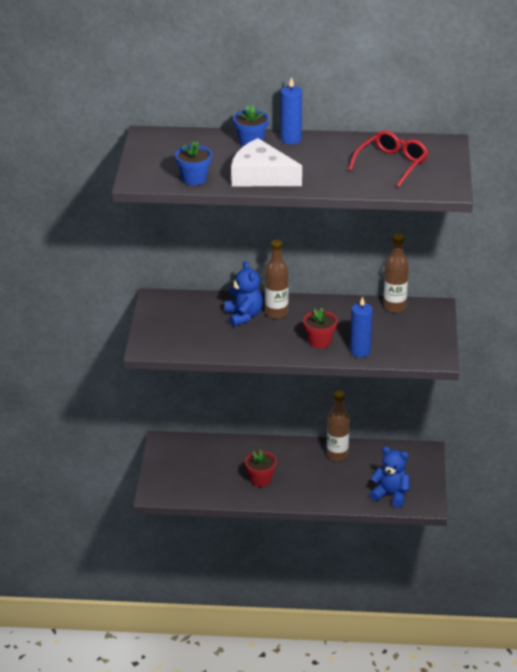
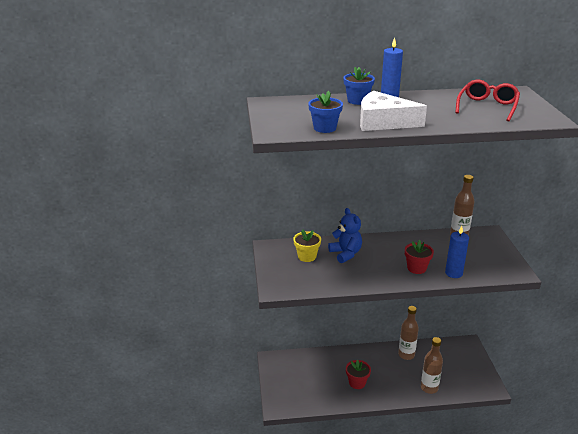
camera: 10 degrees left, 5 degrees down
brown bottle [265,239,289,319] -> brown bottle moved to [421,337,443,394]
blue teddy bear [370,446,410,508] -> none
none -> yellow flower pot [293,229,321,262]

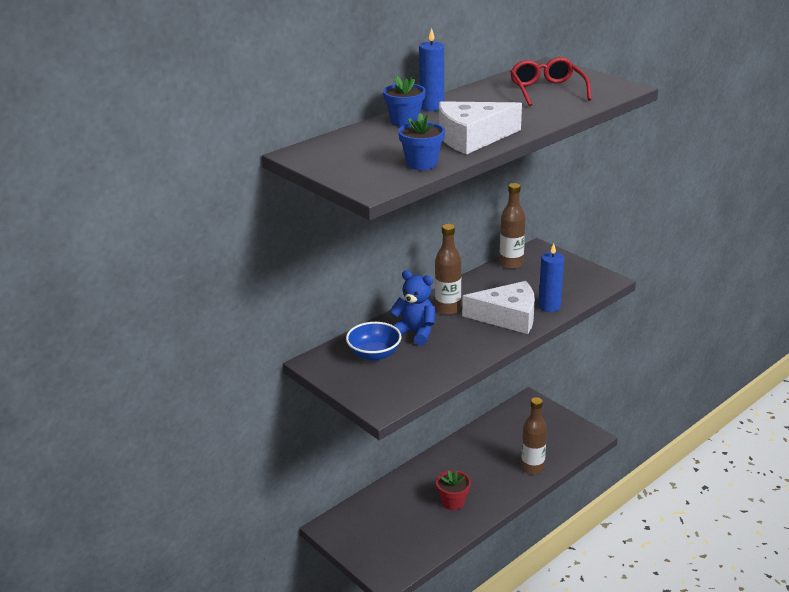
camera: 35 degrees left, 0 degrees up
yellow flower pot [293,229,321,262] -> blue bowl [346,322,401,361]
brown bottle [398,306,419,360] -> brown bottle moved to [435,224,461,315]
red flower pot [405,240,434,274] -> white cheese [462,281,535,334]

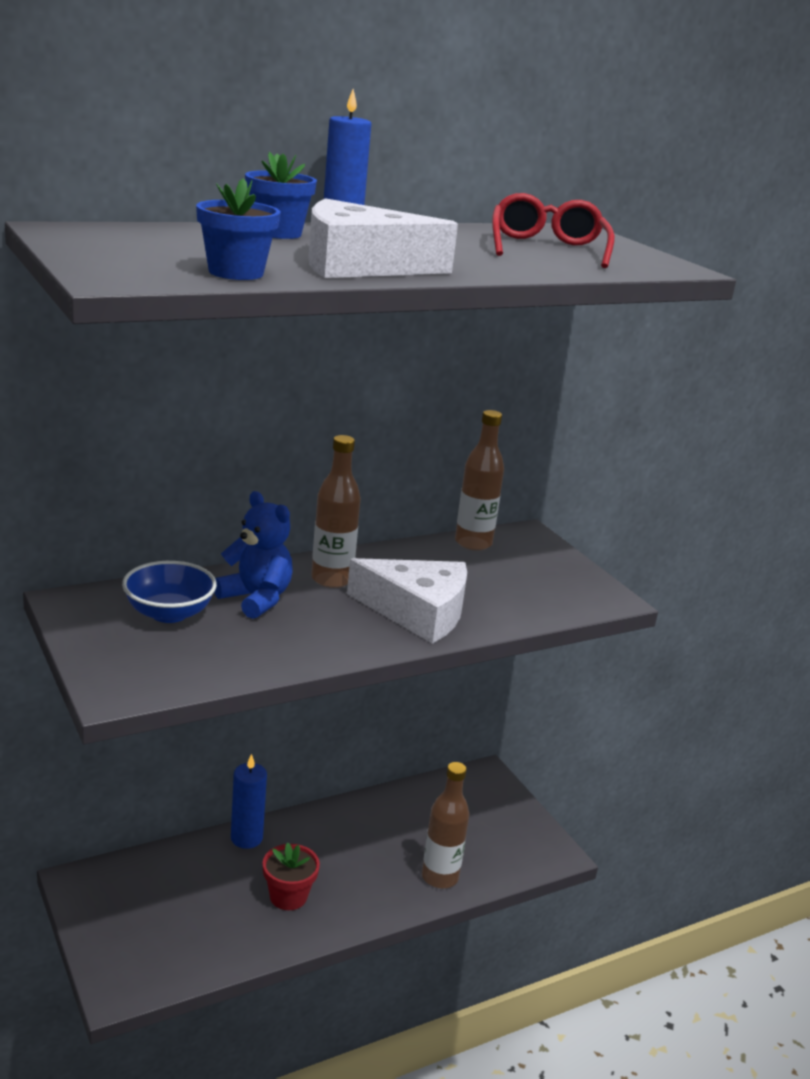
camera: 10 degrees right, 5 degrees down
blue candle [539,244,564,312] -> blue candle moved to [231,754,267,849]

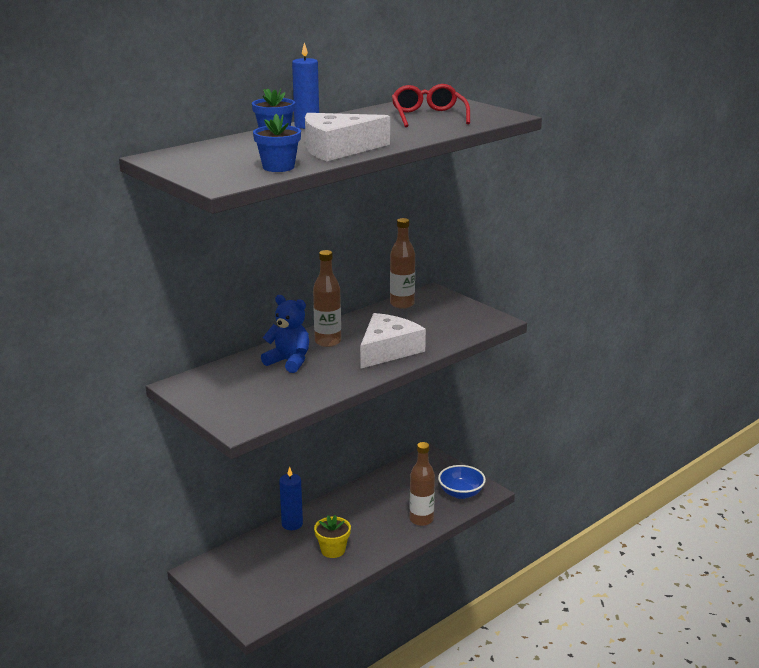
camera: 10 degrees left, 0 degrees up
blue bowl [122,561,217,623] -> blue bowl moved to [438,465,486,499]
red flower pot [263,842,320,910] -> yellow flower pot [314,515,351,558]
white cheese [347,558,467,644] -> white cheese turned 60 degrees counterclockwise [360,313,426,369]

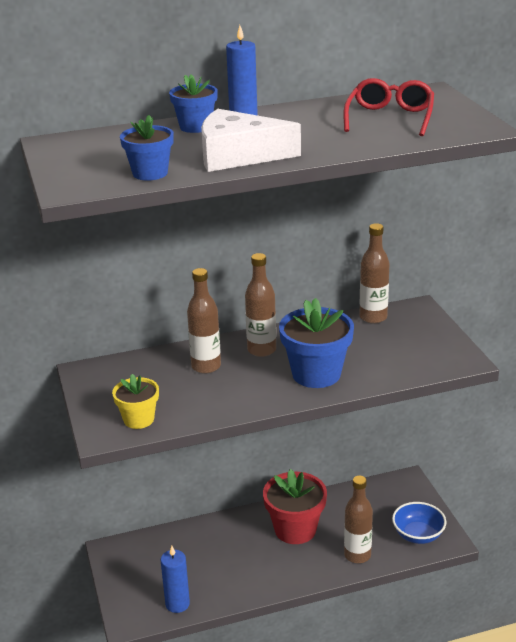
camera: 25 degrees right, 5 degrees up
blue teddy bear [261,295,309,373] -> brown bottle [187,268,221,374]
blue candle [279,467,303,530] -> blue candle moved to [161,546,190,613]
yellow flower pot [314,515,351,558] -> yellow flower pot moved to [112,374,159,429]
white cheese [360,313,426,369] -> blue flower pot [279,298,354,388]
none -> red flower pot [263,469,327,544]

